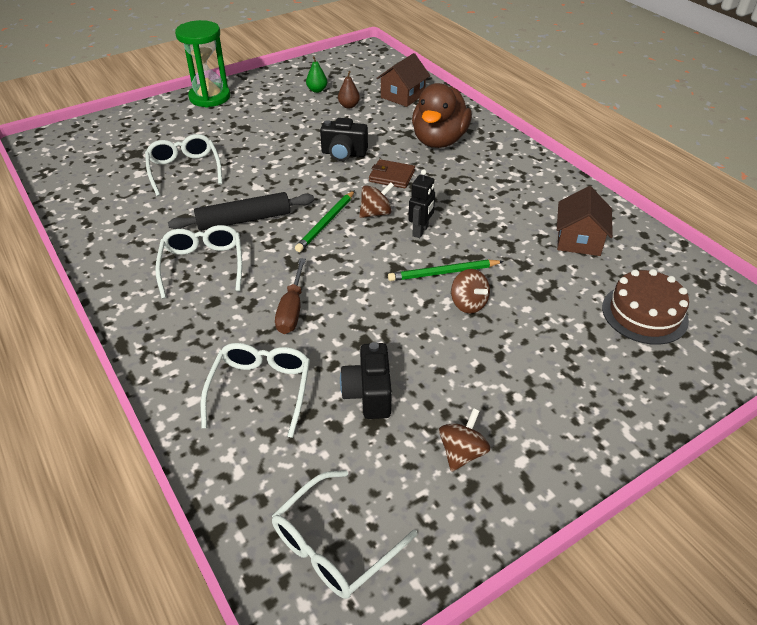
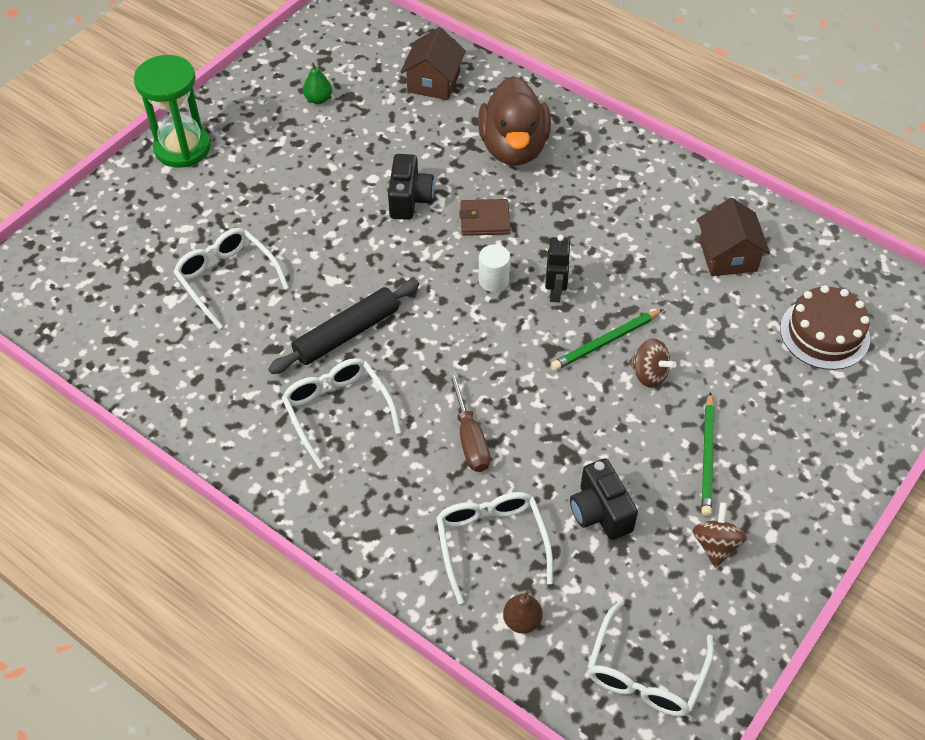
camera: 20 degrees left, 10 degrees up
green pencil [295,190,355,252] -> green pencil moved to [701,392,715,516]
black camera [320,118,368,161] -> black camera turned 75 degrees counterclockwise [388,154,435,220]
brown pear [338,71,360,108] -> brown pear moved to [503,590,543,634]
brown spinning top [359,182,394,218] -> white cylinder [478,244,510,292]

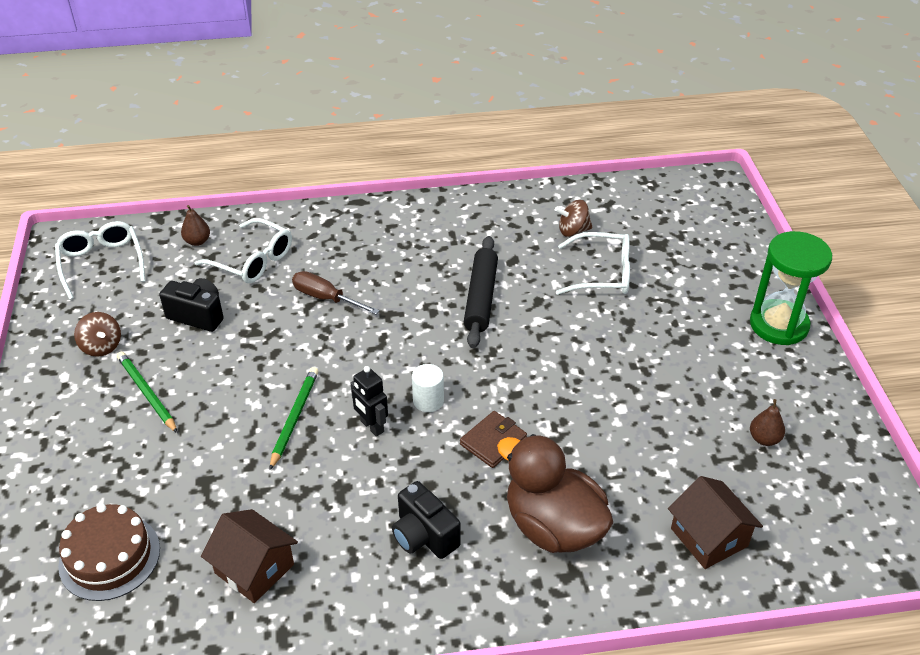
camera: 135 degrees right, 10 degrees down
white glasses [282,358,401,469] -> none
green pear [303,62,332,104] -> brown pear [750,399,785,446]
black camera [388,154,435,220] -> black camera moved to [392,481,461,559]
brown spinning top [629,339,677,388] -> brown spinning top moved to [555,200,593,237]

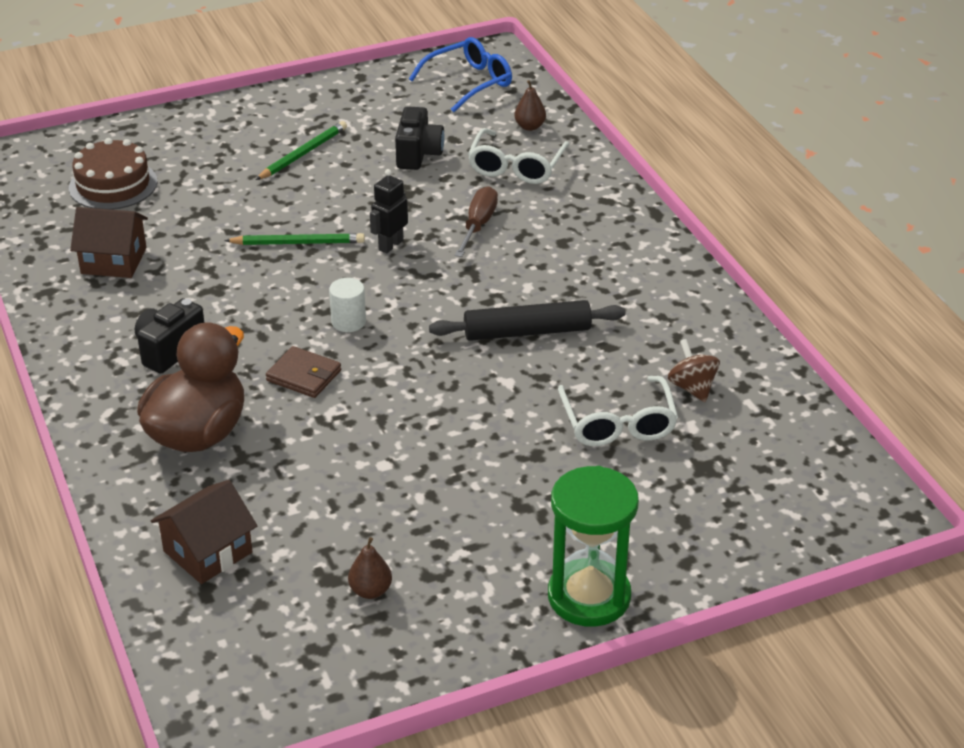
camera: 75 degrees right, 5 degrees down
white glasses [55,221,145,300] -> blue glasses [409,37,512,112]
brown spinning top [74,312,121,357] -> none
brown house [201,509,298,603] -> brown house turned 75 degrees clockwise [70,207,148,278]
black robot [350,366,388,437] -> black robot moved to [370,169,408,254]

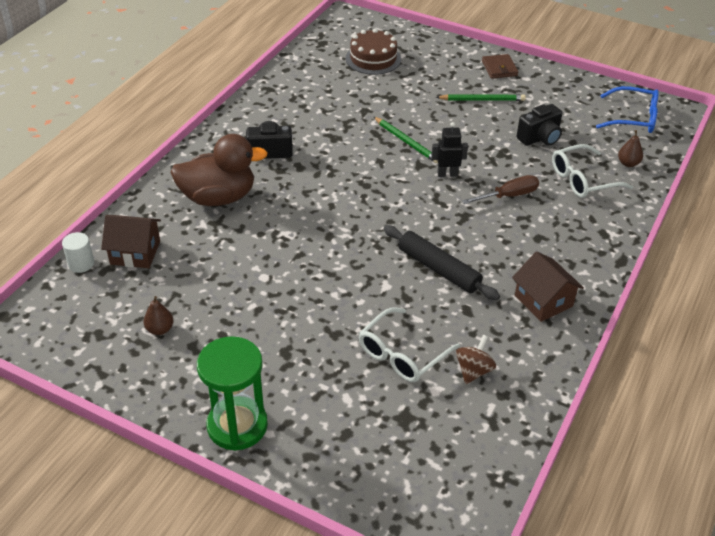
camera: 50 degrees right, 5 degrees up
brown house [70,207,148,278] -> brown house moved to [512,251,584,322]
brown wallet [266,346,341,398] -> brown wallet moved to [482,54,518,79]
white cylinder [329,278,366,332] -> white cylinder moved to [62,232,94,273]

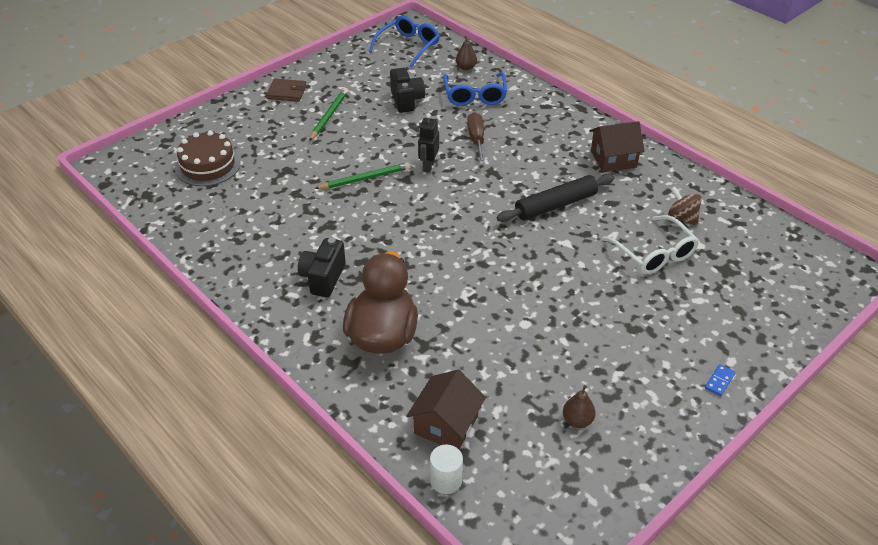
camera: 70 degrees left, 0 degrees up
green hourglass [197,336,268,451] -> blue domino [705,364,736,396]
white glasses [552,144,633,198] -> blue glasses [443,72,507,106]

